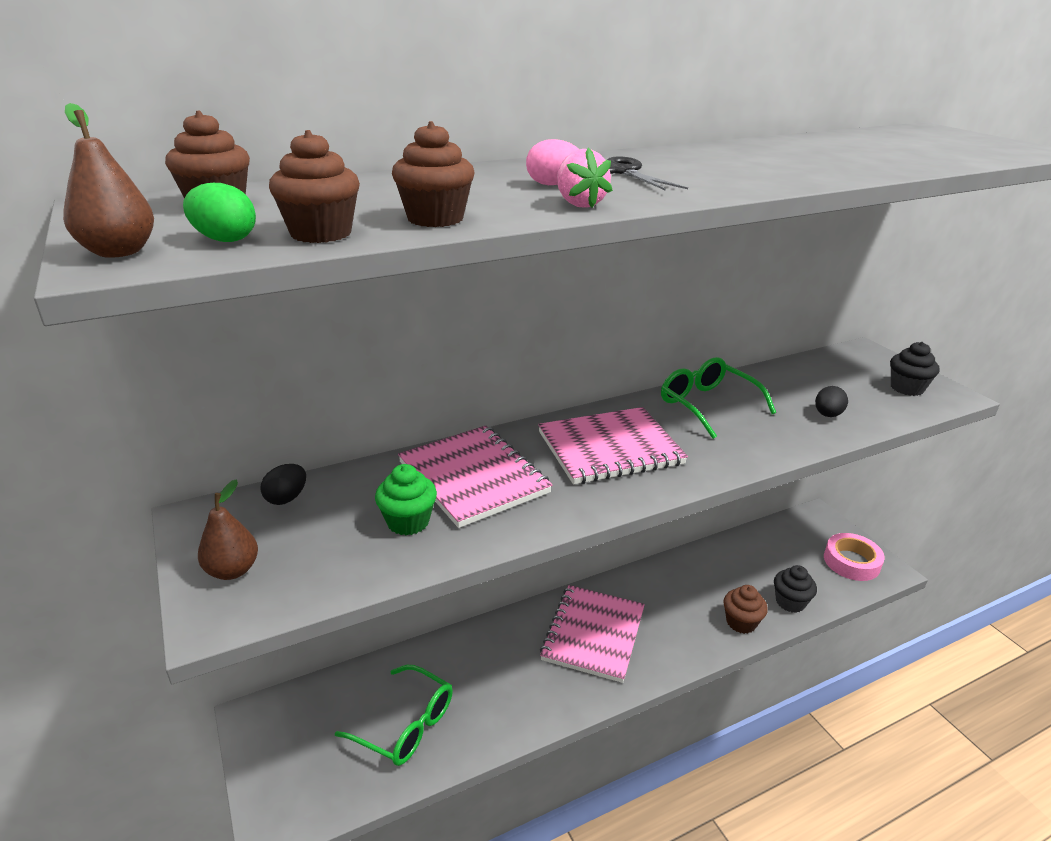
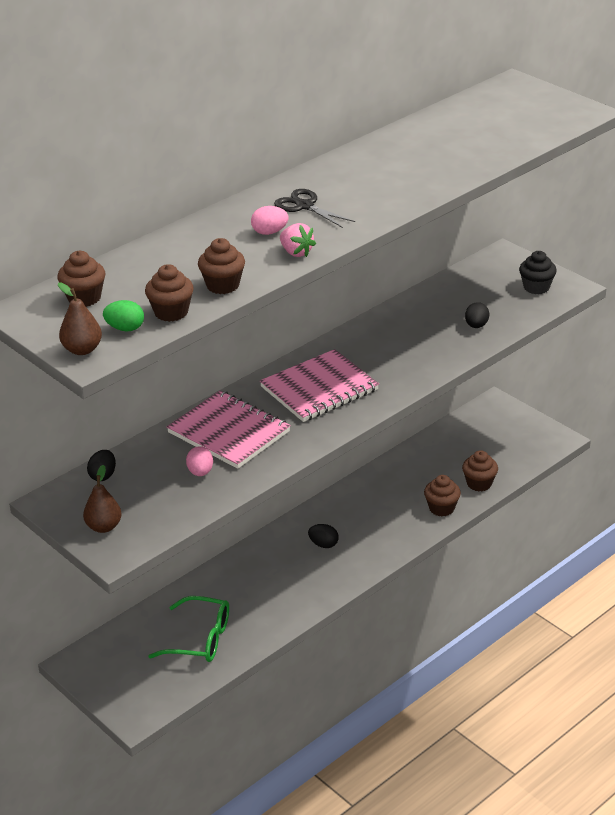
camera: 15 degrees left, 5 degrees up
green cupcake [375,464,437,535] -> pink egg [186,446,213,476]
pink notebook [540,585,645,683] -> black egg [308,524,339,548]
green glasses [661,357,776,439] -> none
black cupcake [774,565,817,613] -> brown cupcake [462,450,498,491]
pink tape [824,533,885,581] -> none

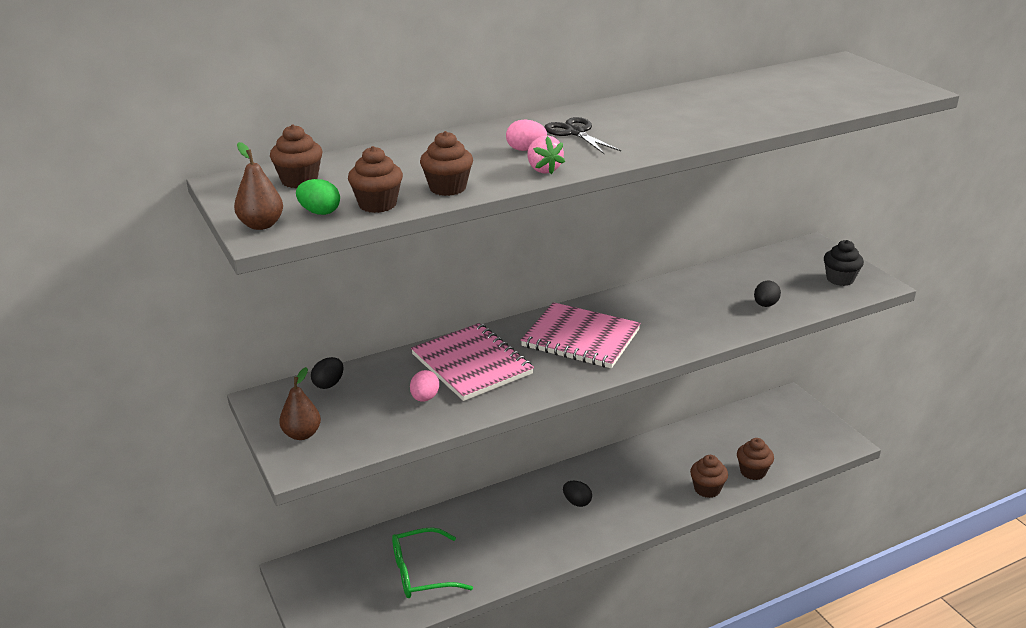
camera: 15 degrees right, 5 degrees down
green glasses [148,596,229,662] -> green glasses turned 135 degrees clockwise [392,527,473,598]
pink notebook [260,349,379,422] -> pink notebook turned 45 degrees clockwise [521,302,641,368]

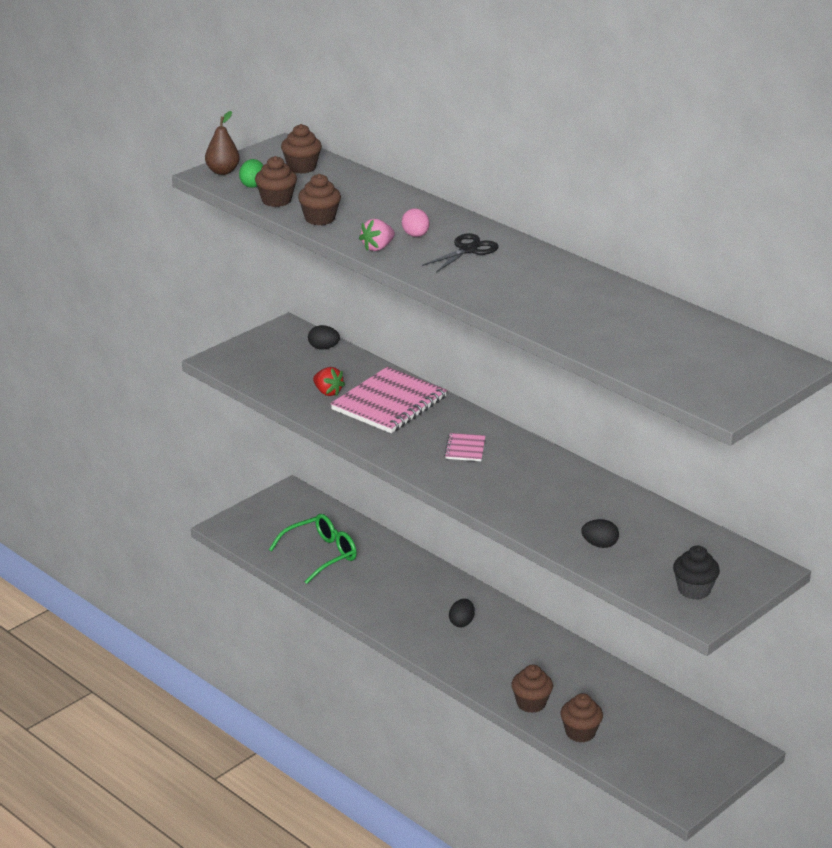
camera: 70 degrees right, 0 degrees up
brown pear [279,367,321,440] -> none
green glasses [392,527,473,598] -> green glasses turned 90 degrees clockwise [269,514,357,584]
pink egg [410,370,439,401] -> red strawberry [313,367,345,396]
pink notebook [521,302,641,368] -> pink notebook [444,433,485,461], size x0.46

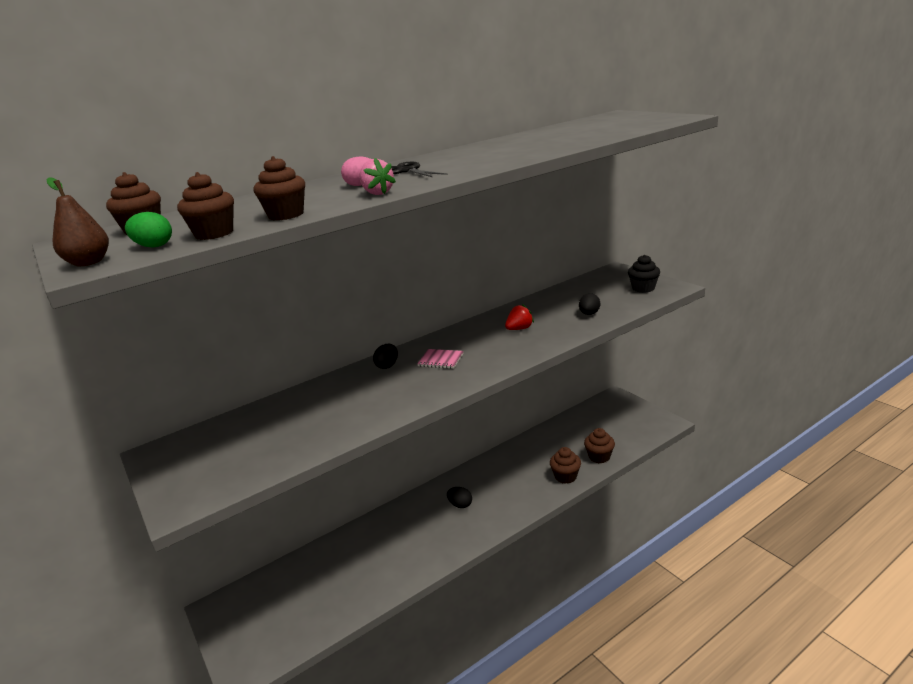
camera: 75 degrees left, 5 degrees down
green glasses [269,514,357,584] -> none
black egg [308,325,340,349] -> black egg moved to [373,344,398,369]
red strawberry [313,367,345,396] -> red strawberry moved to [505,304,534,330]
pink notebook [331,367,447,433] -> none

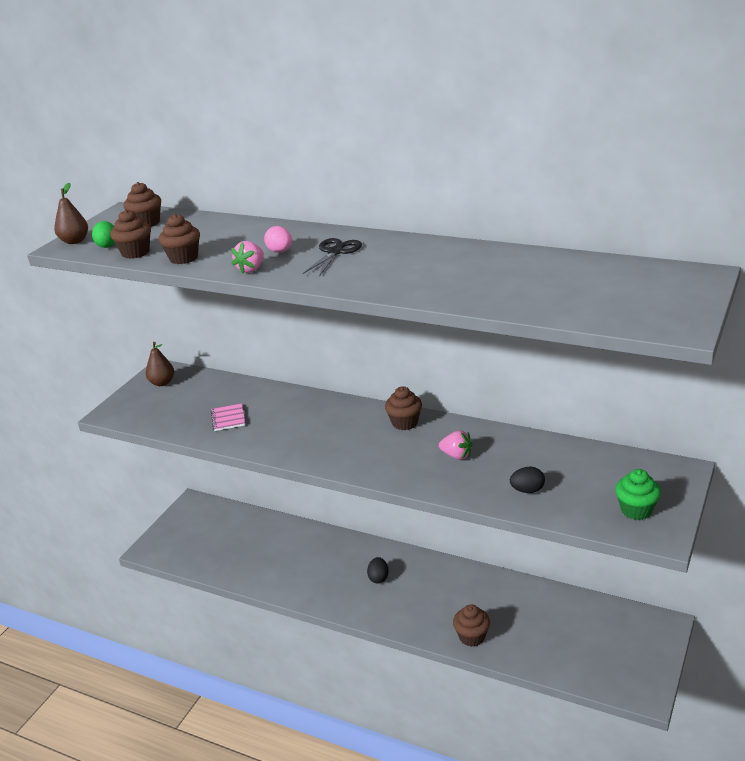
camera: 60 degrees right, 5 degrees up
black egg [373,344,398,369] -> none
pink notebook [417,349,464,369] -> pink notebook moved to [211,403,245,431]
red strawberry [505,304,534,330] -> pink strawberry [439,431,473,460]
brown cupcake [584,428,615,463] -> brown cupcake moved to [385,386,422,430]
black cupcake [628,255,660,293] -> green cupcake [615,469,661,520]
none -> brown pear [146,342,174,386]

